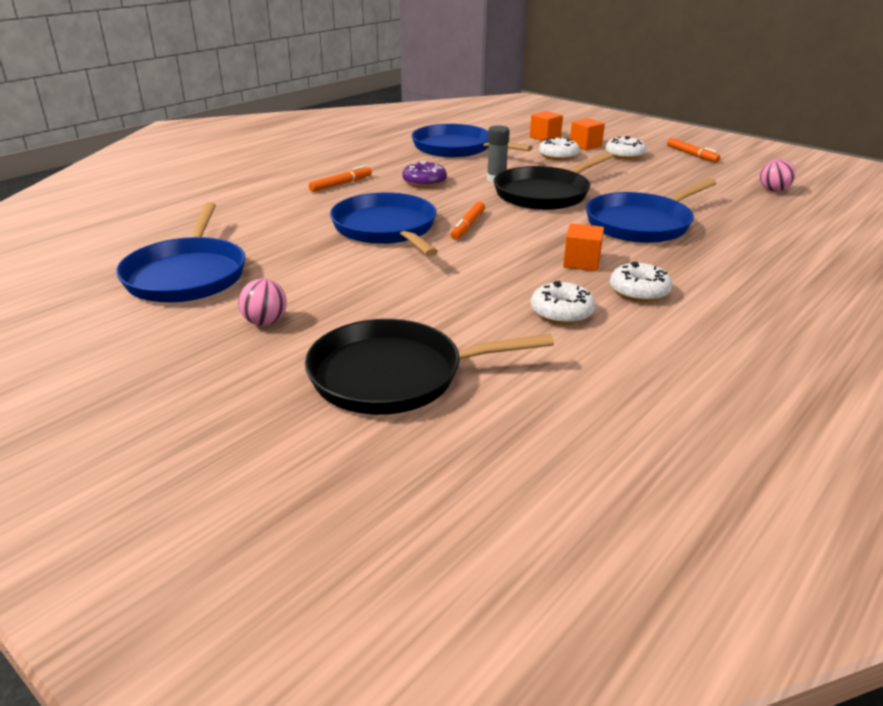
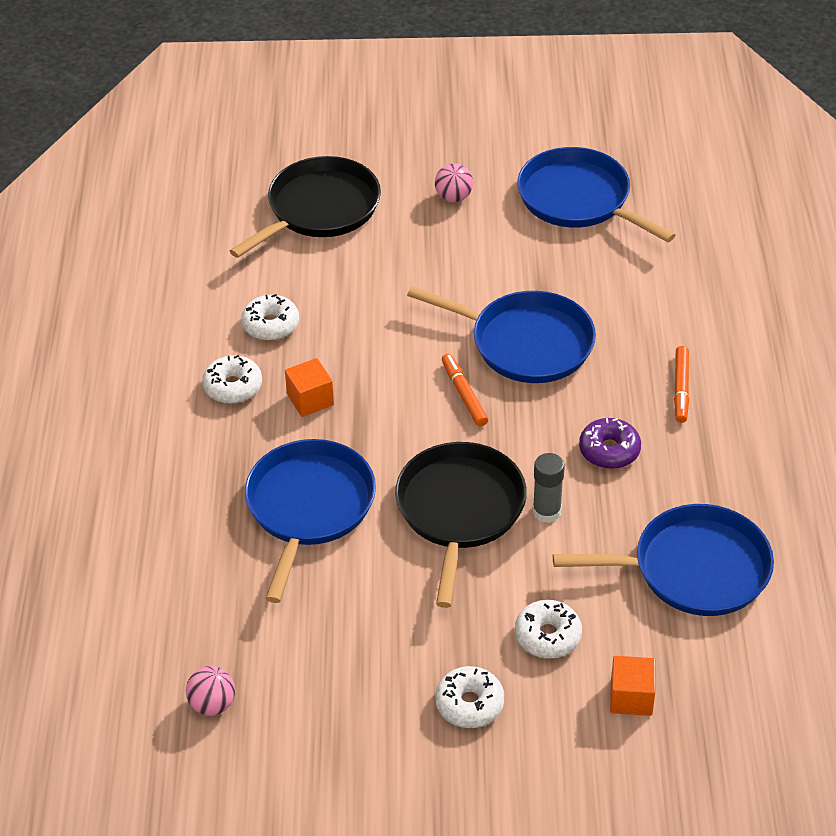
camera: 140 degrees right, 15 degrees up
orange cube [570,118,605,150] -> none
orange marker [667,138,720,162] -> none

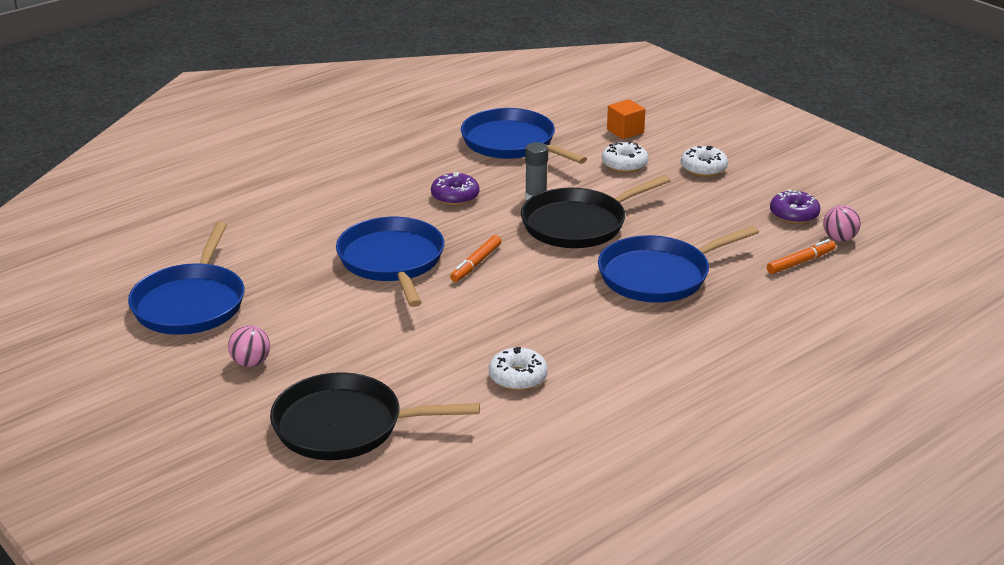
camera: 130 degrees left, 15 degrees down
white donut [202,355,262,404] -> none
orange cube [285,358,334,417] -> none
orange marker [674,346,689,423] -> orange marker moved to [767,239,836,274]
none -> purple donut [770,189,820,224]

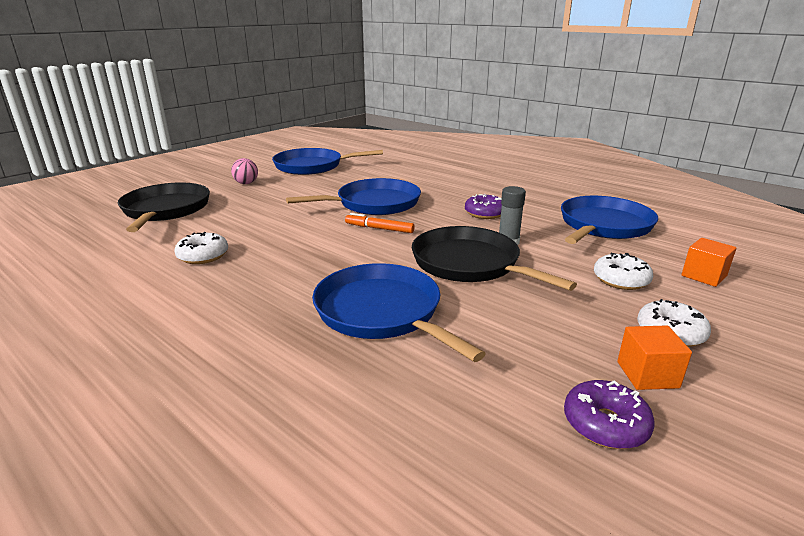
camera: 80 degrees right, 5 degrees down
orange marker [767,239,836,274] -> none
pink ball [823,205,861,242] -> none
none -> orange cube [617,325,692,390]

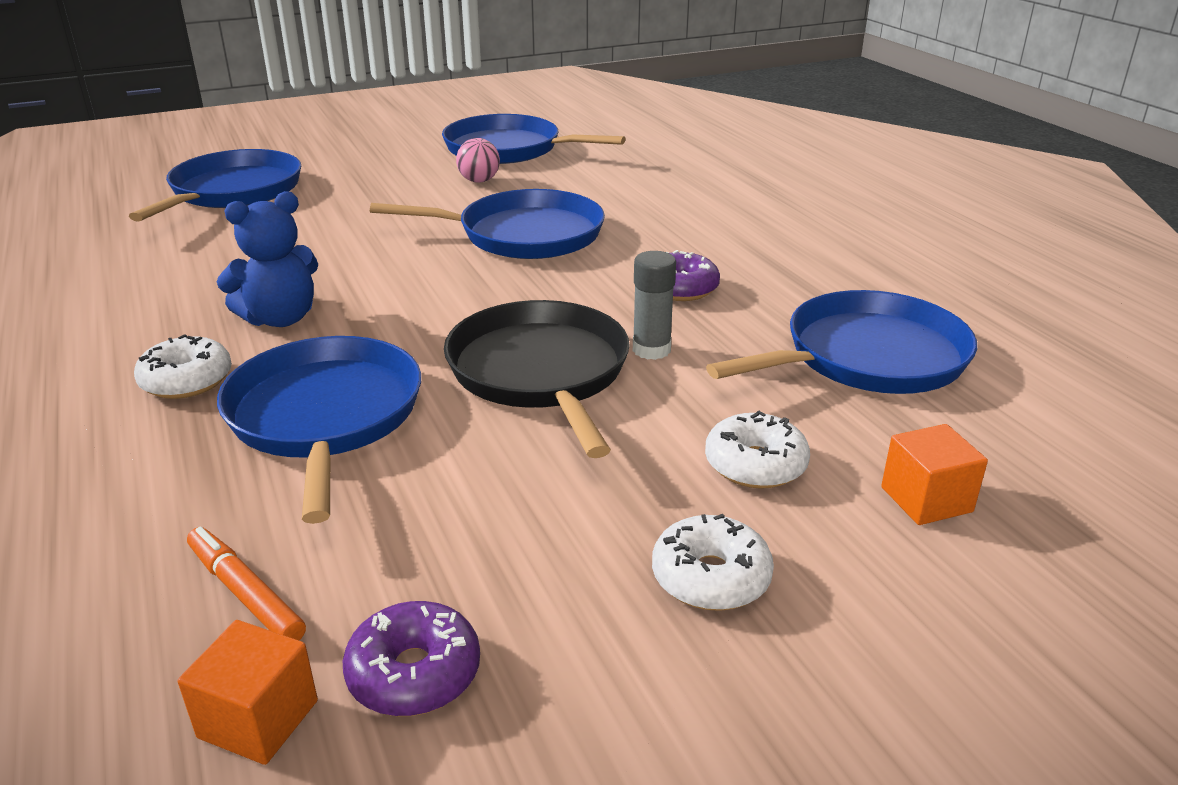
camera: 25 degrees right, 5 degrees up
black pan [118,183,210,232] -> blue pan [129,149,301,222]
white donut [174,232,228,264] -> white donut moved to [134,334,232,399]
pink ball [231,158,258,184] -> pink ball moved to [456,138,500,183]
orange marker [345,213,415,233] -> orange marker moved to [187,527,306,640]
orange cube [617,325,692,390] -> orange cube moved to [178,620,318,765]
none -> blue teddy bear [217,191,318,327]

